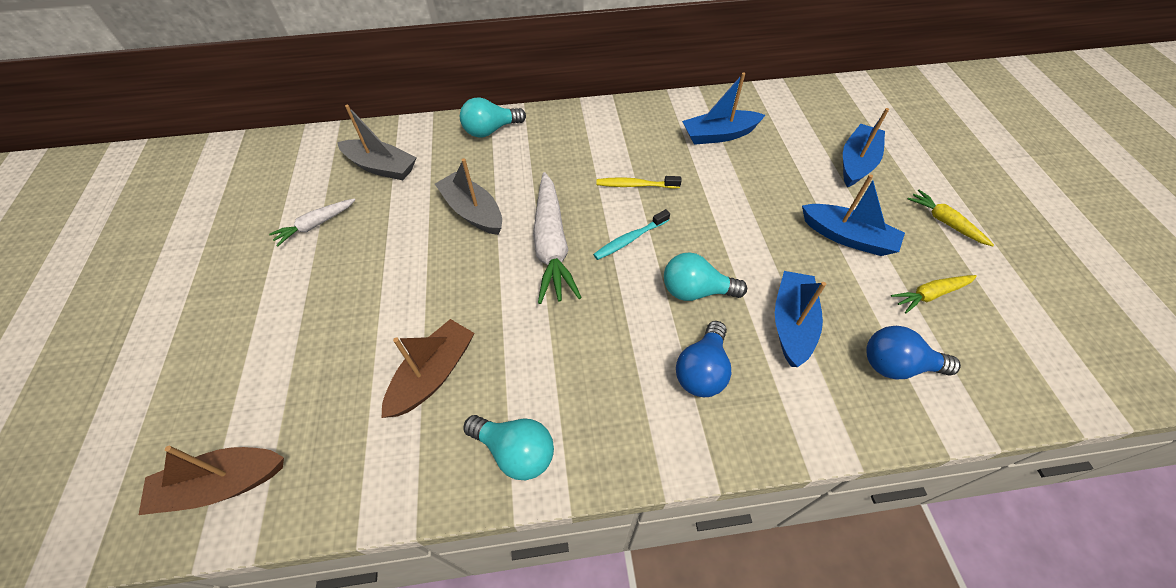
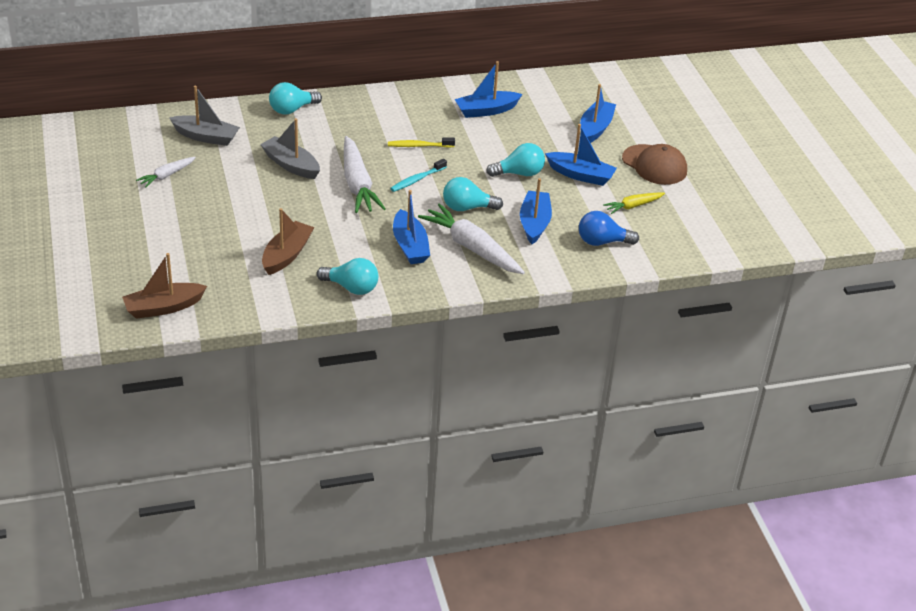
camera: 10 degrees left, 15 degrees down
blue light bulb [676,321,731,397] -> white carrot [418,203,525,274]
yellow carrot [908,190,994,246] -> brown cap [622,144,687,185]
none -> blue boat [393,190,430,264]
none -> turquoise light bulb [486,143,545,177]

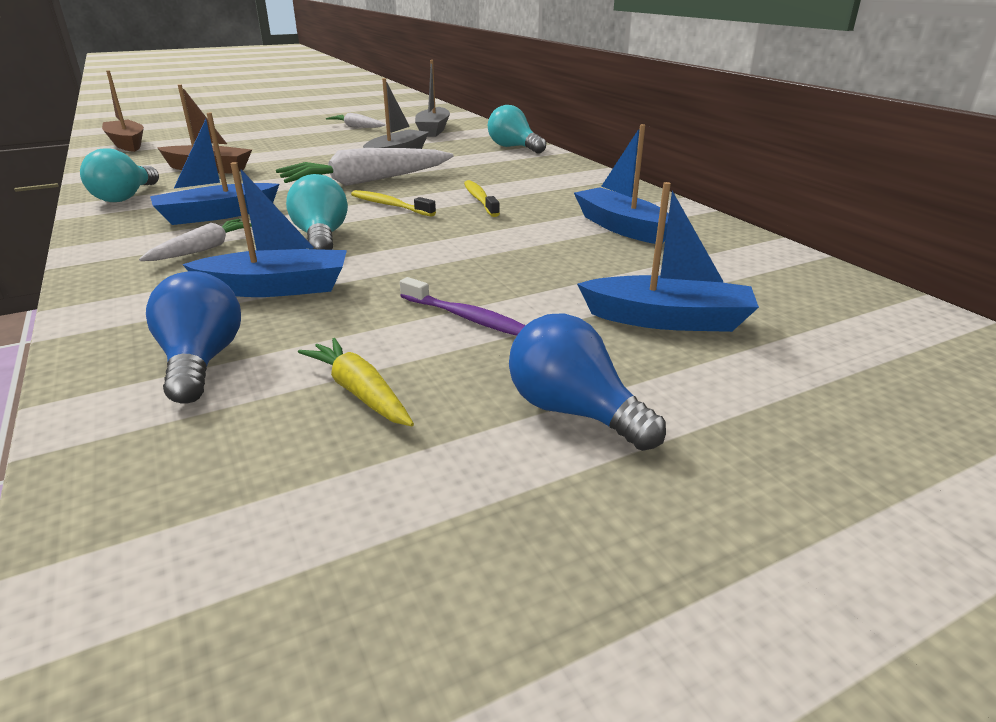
camera: 80 degrees right, 10 degrees down
turquoise toothbrush [390,159,447,192] -> yellow toothbrush [351,190,436,217]
white carrot [418,203,525,274] -> white carrot [139,219,252,261], size x0.53
turquoise light bulb [486,143,545,177] -> none
blue boat [545,124,617,186] -> purple toothbrush [400,277,526,336]
brown cap [622,144,687,185] -> blue light bulb [509,313,666,451]

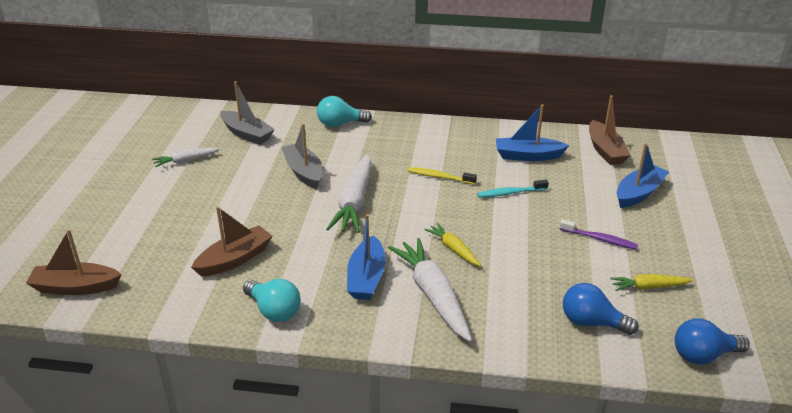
camera: 55 degrees left, 5 degrees up
white carrot [139,219,252,261] -> white carrot [388,238,472,342], size x1.88
blue boat [182,162,347,297] -> none
turquoise light bulb [286,174,348,250] -> yellow carrot [424,223,481,266]
yellow toothbrush [351,190,436,217] -> none
purple toothbrush [400,277,526,336] -> purple toothbrush turned 45 degrees clockwise [559,219,638,250]
blue light bulb [509,313,666,451] -> blue light bulb moved to [675,319,750,365]
none -> turquoise toothbrush [477,180,549,198]
none -> brown boat [589,95,631,165]

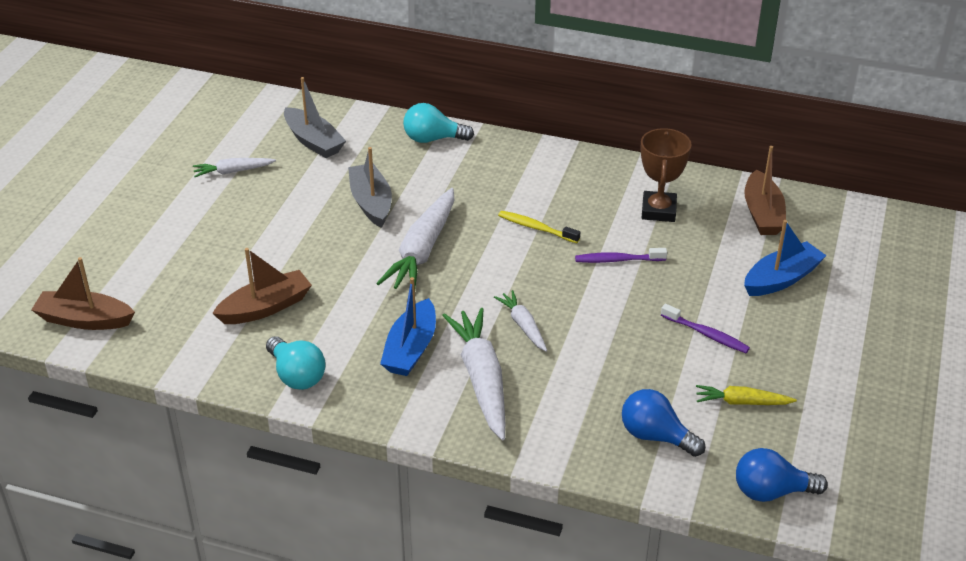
camera: 10 degrees right, 5 degrees up
yellow carrot [424,223,481,266] -> white carrot [494,290,547,352]
turquoise toothbrush [477,180,549,198] -> purple toothbrush [575,248,667,263]
blue boat [496,104,569,161] -> brown trophy [641,128,692,222]

